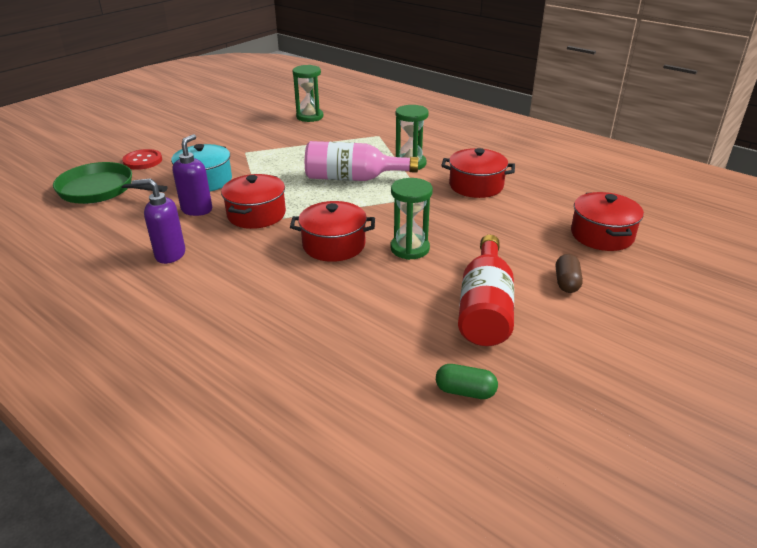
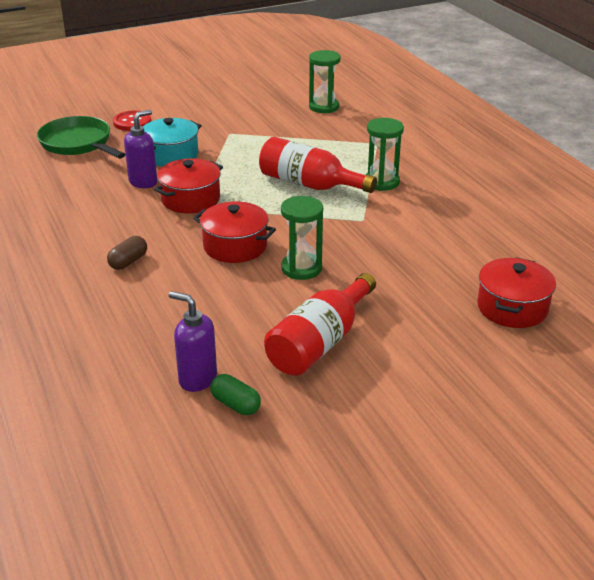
camera: 25 degrees right, 0 degrees up
purple soap dispenser [131,178,185,264] -> purple soap dispenser moved to [168,291,217,392]
pink bottle [305,141,419,181] -> red bottle [259,137,377,193]
red pot [441,148,515,198] -> none
brown capsule [556,254,583,293] -> brown capsule moved to [107,236,147,270]

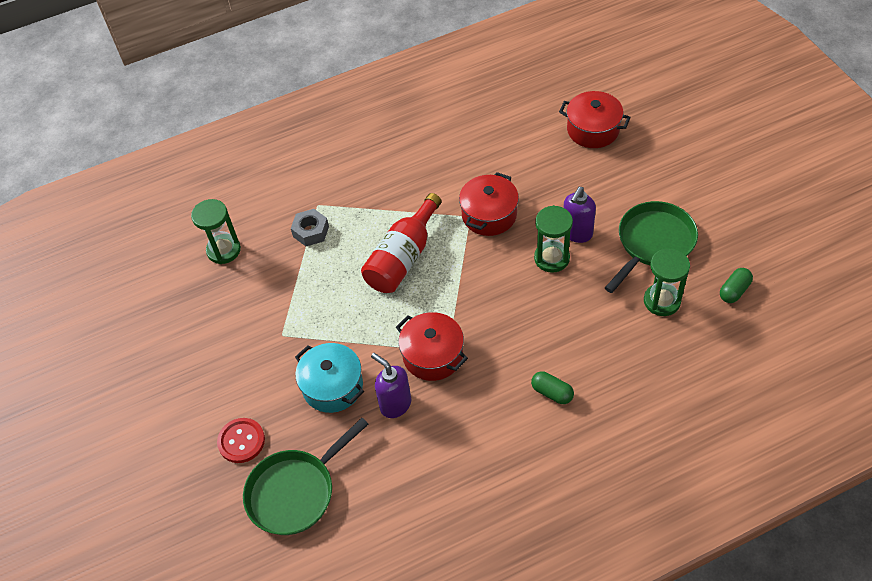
camera: 85 degrees left, 20 degrees up
brown capsule [107,236,147,270] -> green capsule [531,371,574,404]
purple soap dispenser [168,291,217,392] -> purple soap dispenser moved to [563,187,596,243]
red pot [193,202,276,263] -> red pot moved to [459,172,519,236]
red bottle [264,273,376,376] -> green pan [605,201,698,293]
green hourglass [366,118,404,191] -> green hourglass moved to [644,248,690,316]
none -> grey nut [291,209,329,246]

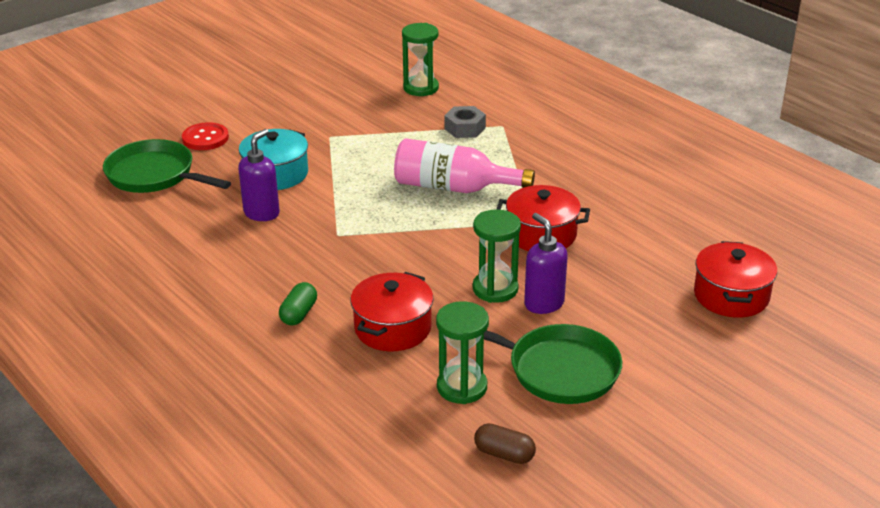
camera: 70 degrees right, 20 degrees down
red bottle [361,193,442,293] -> pink bottle [394,138,535,193]
red pot [396,312,468,381] -> red pot moved to [350,272,433,351]
purple soap dispenser [563,187,596,243] -> purple soap dispenser turned 45 degrees clockwise [524,213,568,314]
green capsule [720,268,753,303] -> brown capsule [474,423,536,464]

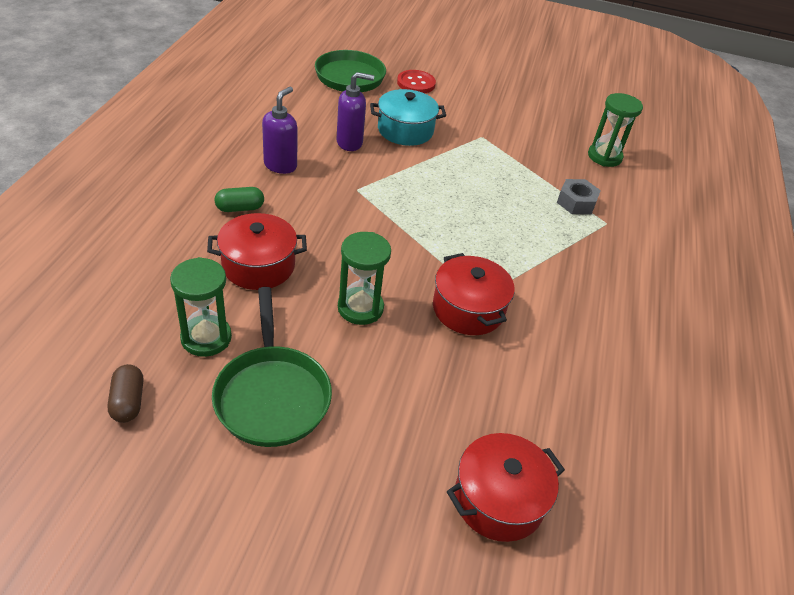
camera: 50 degrees right, 10 degrees up
pink bottle [394,138,535,193] -> none
purple soap dispenser [524,213,568,314] -> purple soap dispenser moved to [262,87,297,174]

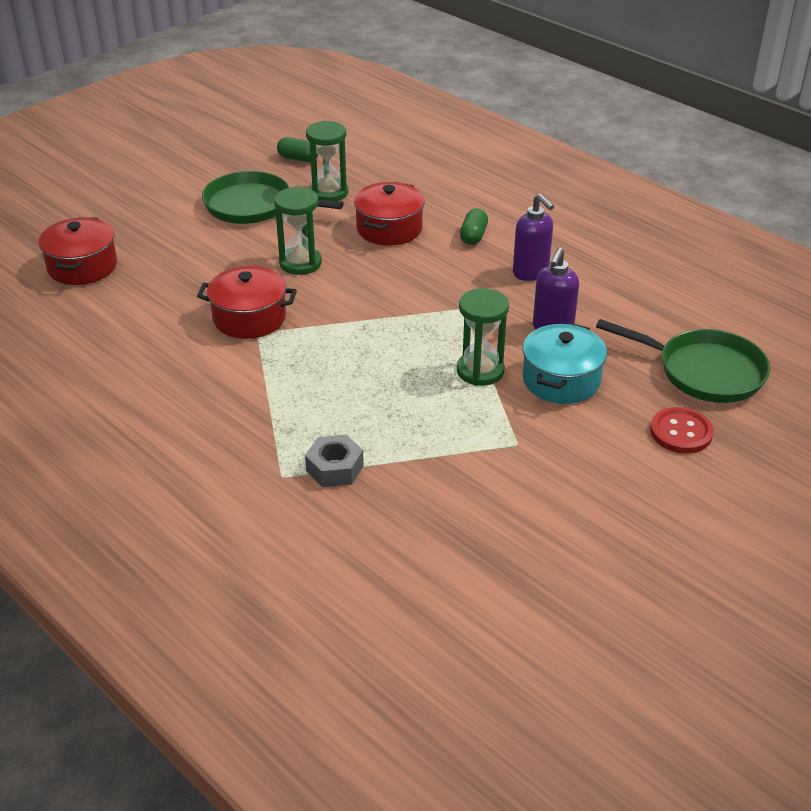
camera: 125 degrees right, 5 degrees down
brown capsule [108,364,143,423] -> green capsule [277,137,319,162]
green hourglass [588,93,643,167] -> green hourglass moved to [457,288,509,386]

